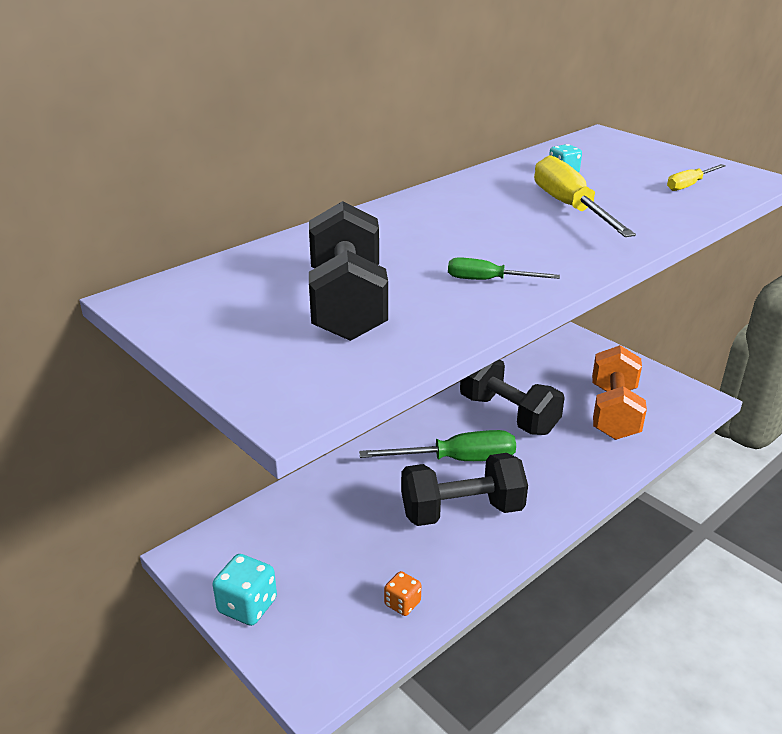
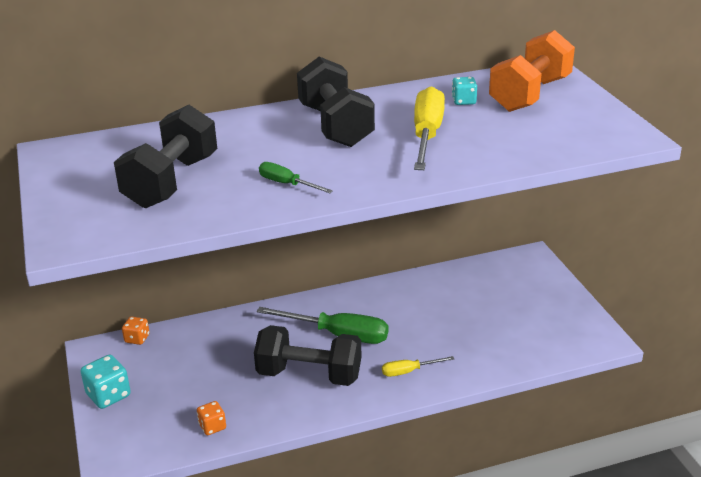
camera: 25 degrees right, 0 degrees up
black dumbbell [460,360,565,435] -> black dumbbell moved to [297,57,375,147]
orange dumbbell [592,345,647,440] -> orange dumbbell moved to [489,30,575,112]
yellow screwdriver [667,164,726,191] -> yellow screwdriver moved to [382,356,454,377]
none -> orange dice [122,317,149,345]

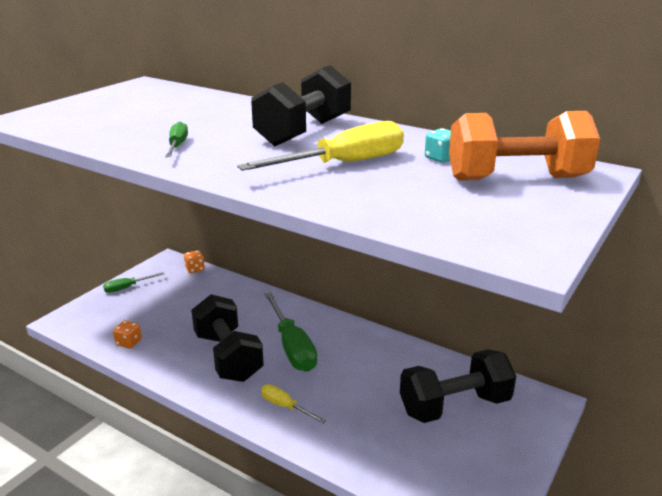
camera: 50 degrees right, 5 degrees down
turquoise dice [80,355,131,409] -> green screwdriver [103,272,164,293]
black dumbbell [114,105,217,208] -> black dumbbell moved to [400,349,516,423]

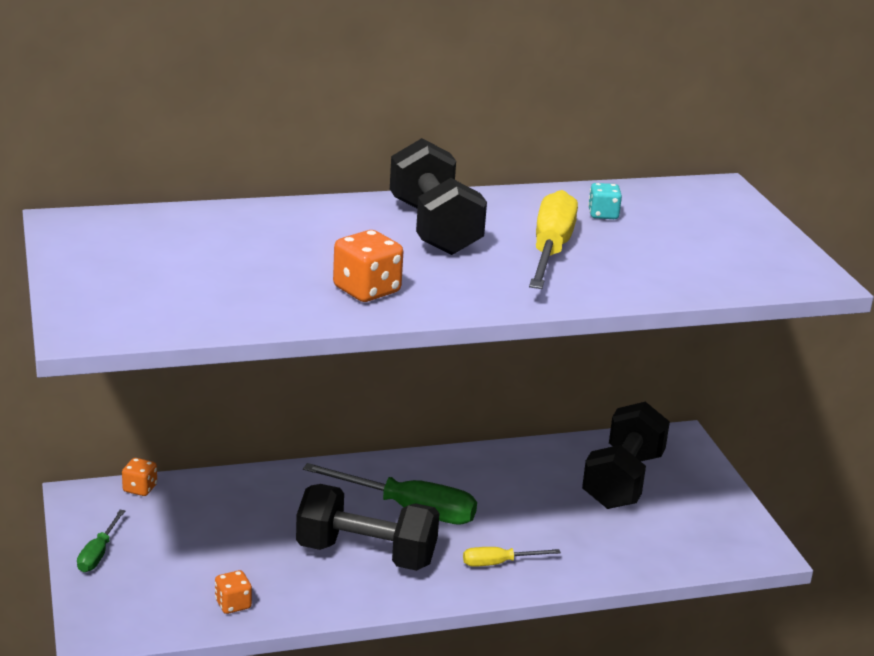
camera: 50 degrees left, 0 degrees up
green screwdriver [165,121,188,157] -> orange dice [333,230,403,302]
orange dumbbell [449,111,600,181] -> none

